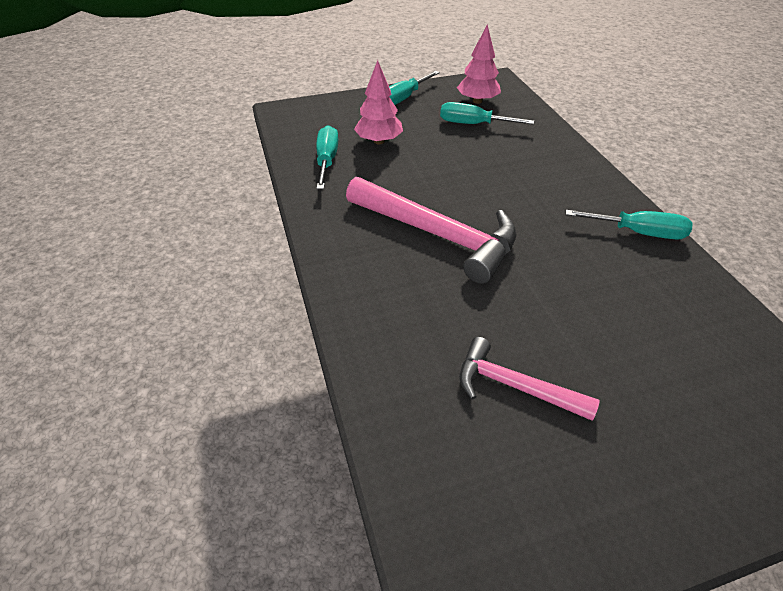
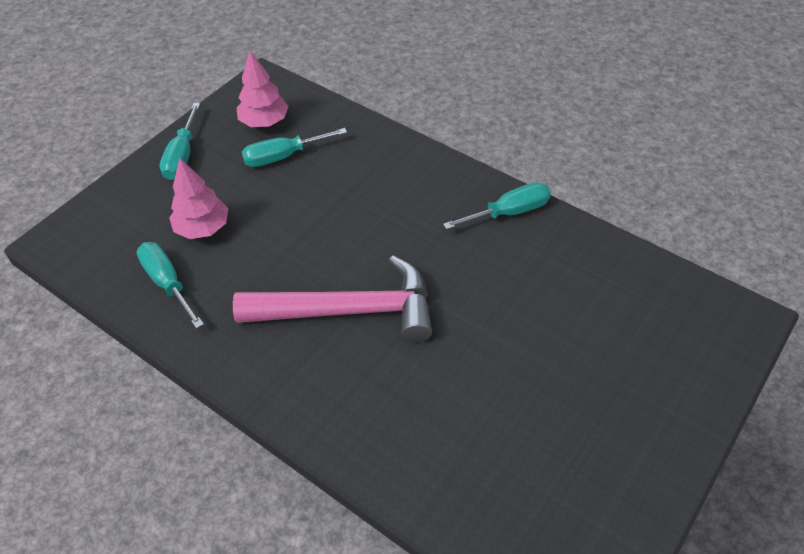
camera: 35 degrees left, 5 degrees up
pink hammer [459,337,600,421] -> none

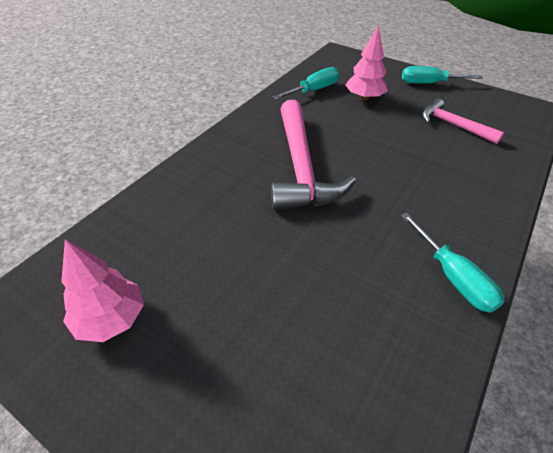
camera: 85 degrees right, 5 degrees down
pink tree [236,51,289,127] -> pink tree moved to [61,239,144,342]
turquoise screwdriver [242,128,347,167] -> pink hammer [422,99,504,144]

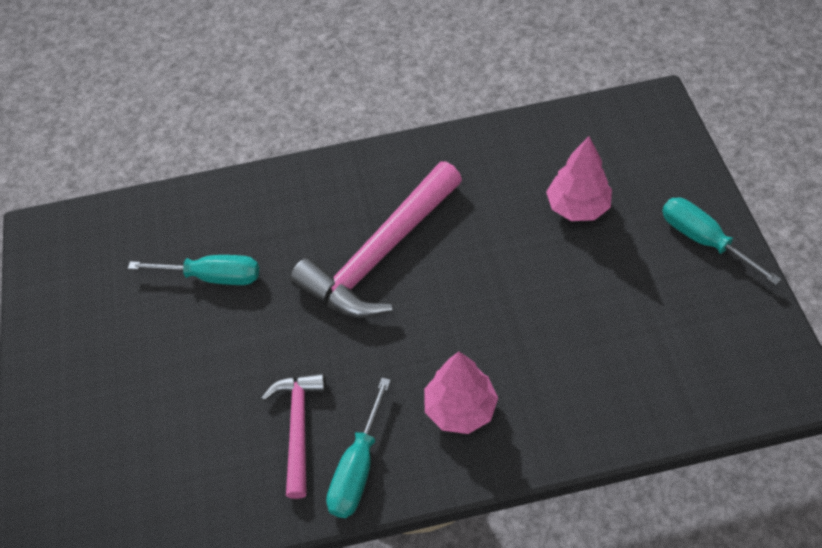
camera: 50 degrees right, 10 degrees up
pink tree [61,239,144,342] -> pink tree moved to [424,352,498,434]
turquoise screwdriver [273,67,339,100] -> turquoise screwdriver moved to [128,255,259,285]
pink hammer [422,99,504,144] -> pink hammer moved to [261,373,326,499]

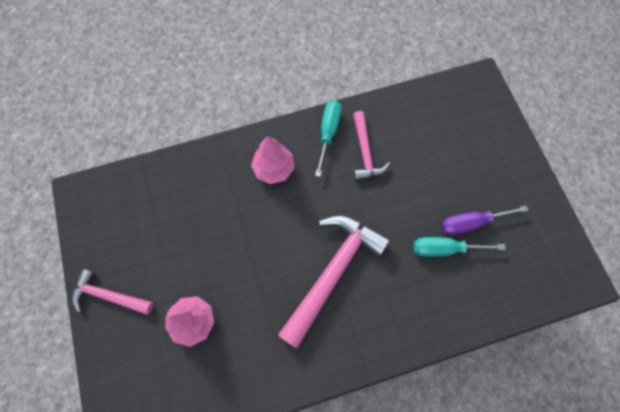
camera: 170 degrees right, 15 degrees up
turquoise screwdriver [662,197,781,285] -> pink hammer [72,269,153,315]
none -> purple screwdriver [441,205,528,235]

